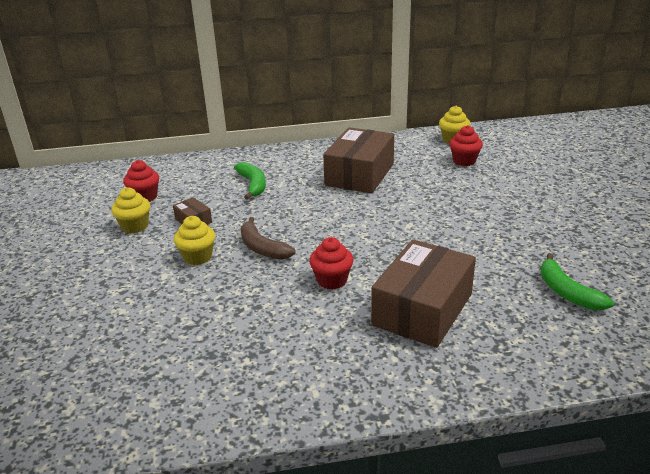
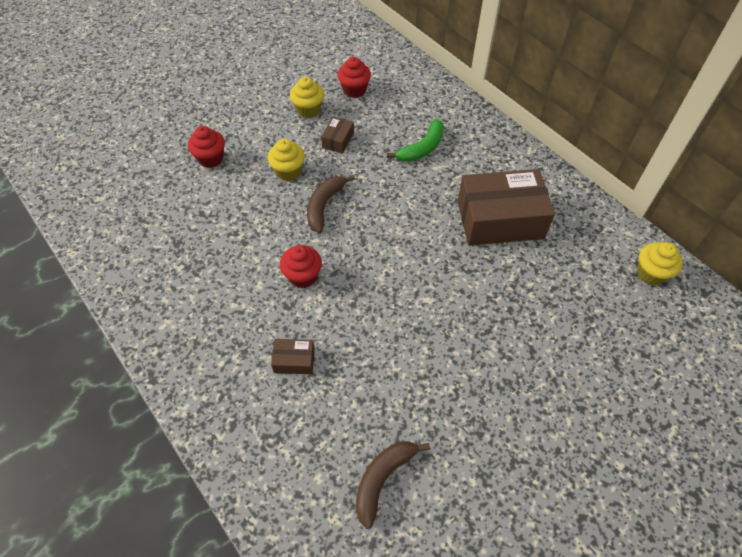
camera: 60 degrees right, 25 degrees up
brown box [371,239,476,348] -> brown box [271,339,315,374], size x0.43
red cupcake [449,125,483,166] -> red cupcake moved to [188,126,225,168]
green banana [540,253,614,310] -> brown banana [356,441,430,529]

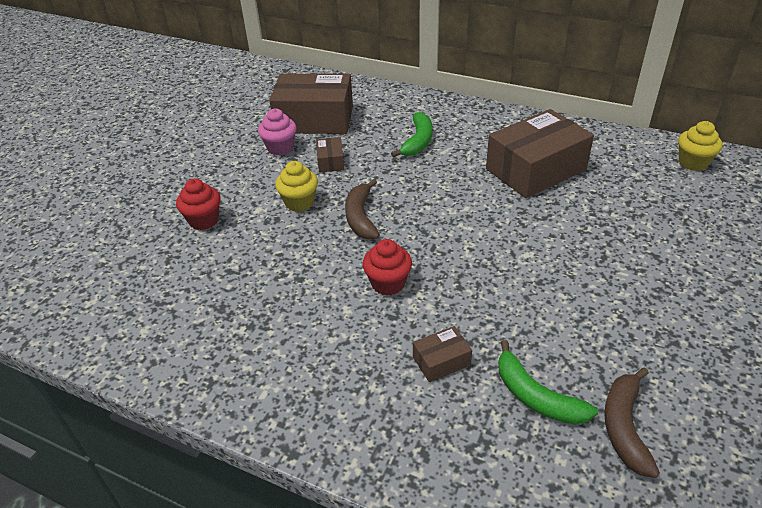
camera: 25 degrees left, 15 degrees down
yellow cupcake [290,77,324,118] -> pink cupcake [258,109,297,155]
red cupcake [337,57,371,98] -> brown box [269,74,353,134]
none -> green banana [498,340,598,425]

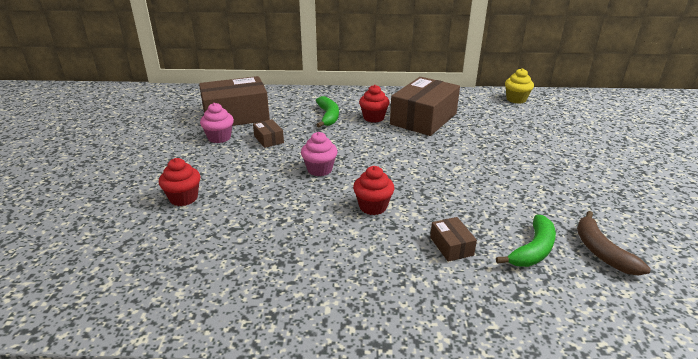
camera: 25 degrees left, 10 degrees down
yellow cupcake [275,161,318,212] -> none
brown banana [345,179,380,240] -> pink cupcake [301,132,338,176]
brown box [413,326,472,382] -> brown box turned 60 degrees counterclockwise [430,217,477,262]
green banana [498,340,598,425] -> green banana turned 75 degrees counterclockwise [496,215,556,267]
none -> red cupcake [359,85,390,123]

